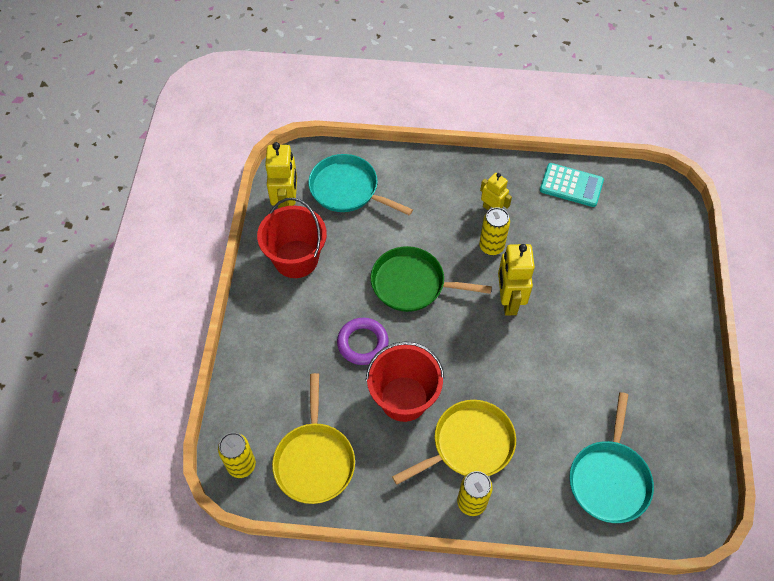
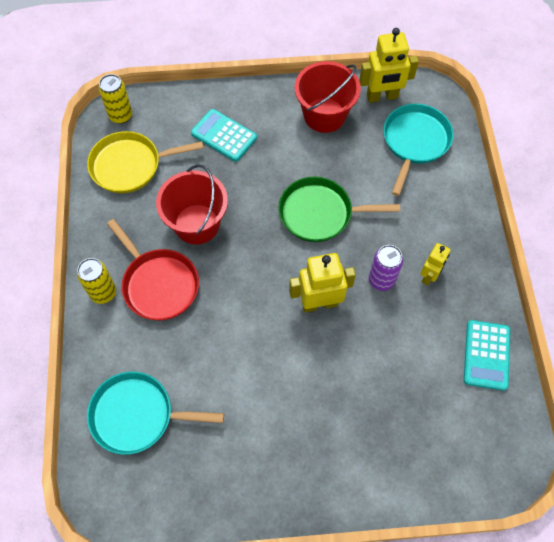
camera: 80 degrees right, 5 degrees up
purple ring [337,318,389,365] -> none
green pan [371,246,492,312] -> green pan turned 90 degrees counterclockwise [278,177,400,242]
yellow pan [392,400,516,485] -> red pan [107,219,199,321]
yellow can [479,207,510,255] -> purple can [369,245,403,291]
none -> turquoise calculator [191,109,257,162]

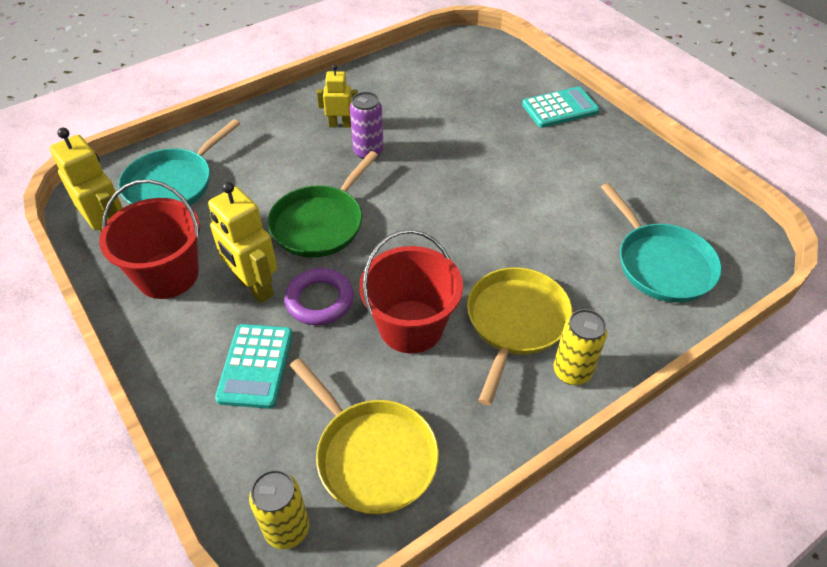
camera: 120 degrees left, 15 degrees down
red pan [107,219,199,321] -> yellow pan [467,267,573,406]
green pan [278,177,400,242] -> green pan turned 60 degrees clockwise [267,151,378,258]
yellow robot [289,253,356,313] -> yellow robot moved to [208,182,277,303]
turquoise pan [383,104,453,196] -> turquoise pan turned 45 degrees counterclockwise [118,119,240,206]
turquoise calculator [464,320,510,391] -> turquoise calculator moved to [522,86,600,128]
none -> purple ring [284,268,354,325]

